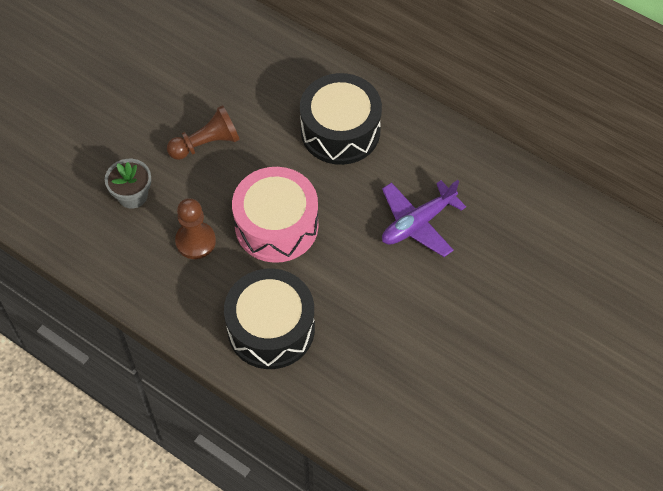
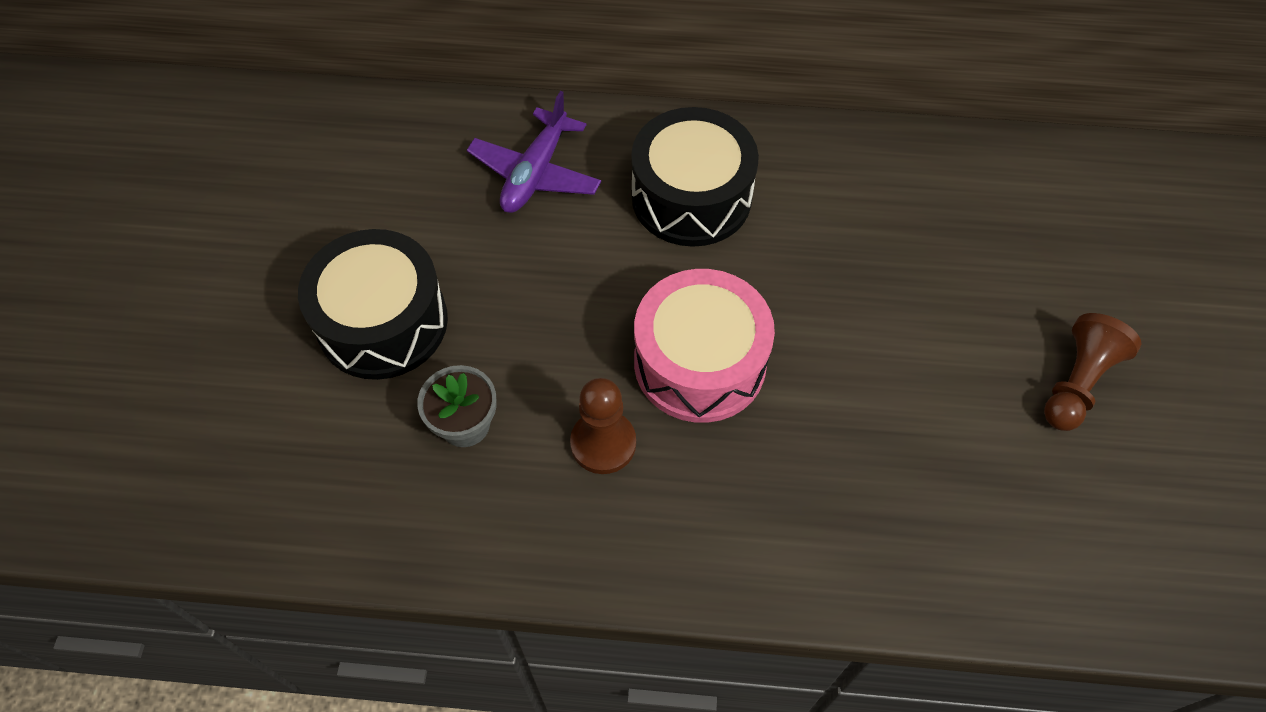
camera: 30 degrees left, 0 degrees up
brown pawn [167,105,240,160] -> brown pawn moved to [1044,313,1141,431]
black drum [224,269,315,369] -> black drum moved to [298,229,448,380]
purple plane [382,180,466,257] -> purple plane moved to [467,91,601,213]

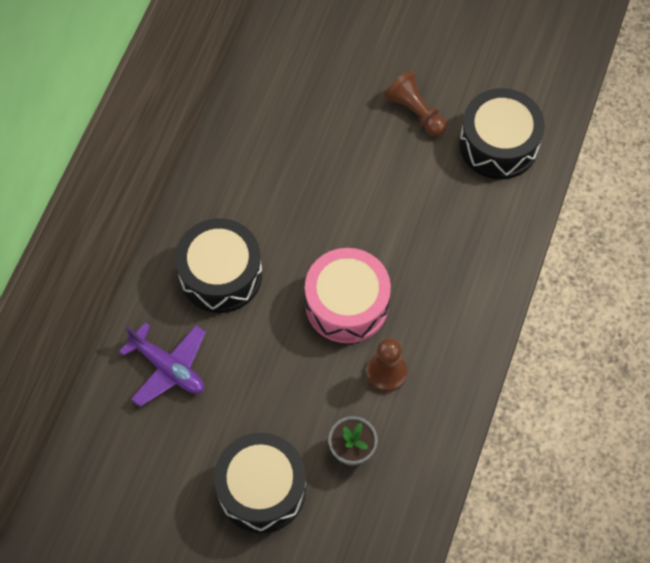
camera: 75 degrees left, 5 degrees up
none -> black drum [459,88,545,179]

